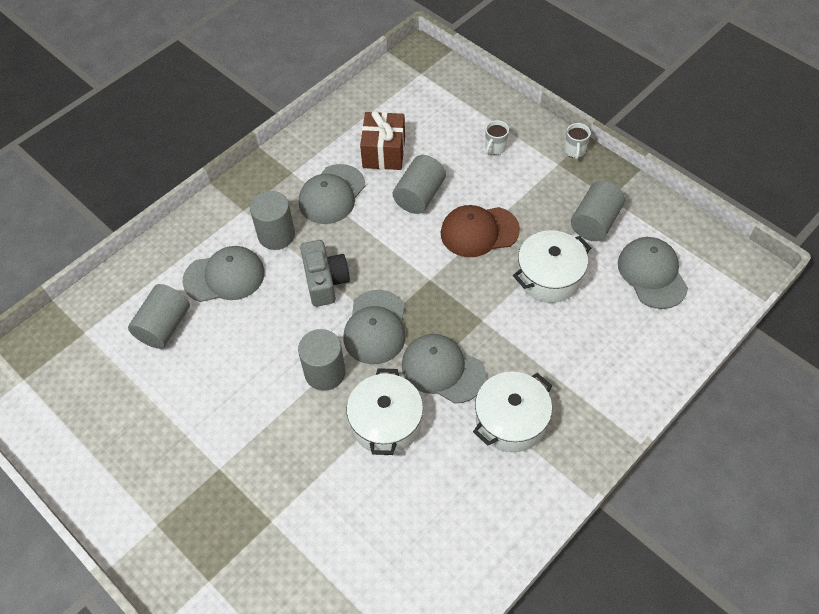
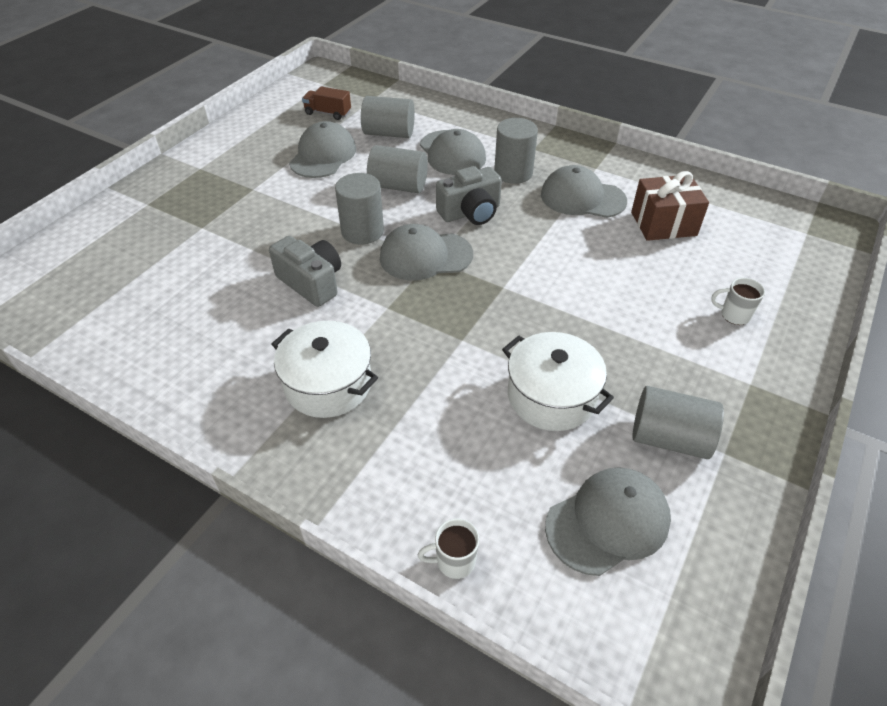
camera: 75 degrees right, 10 degrees down
white pot [347,368,423,455] -> grey camera [269,236,341,307]
grey cylinder [393,155,446,214] -> grey cylinder moved to [367,145,428,193]
grey cap [402,334,486,404] -> grey cap moved to [289,121,356,178]
brown cap [441,205,520,257] -> none
white mug [565,123,591,159] -> white mug moved to [418,518,479,579]
none -> brown truck [302,86,351,120]

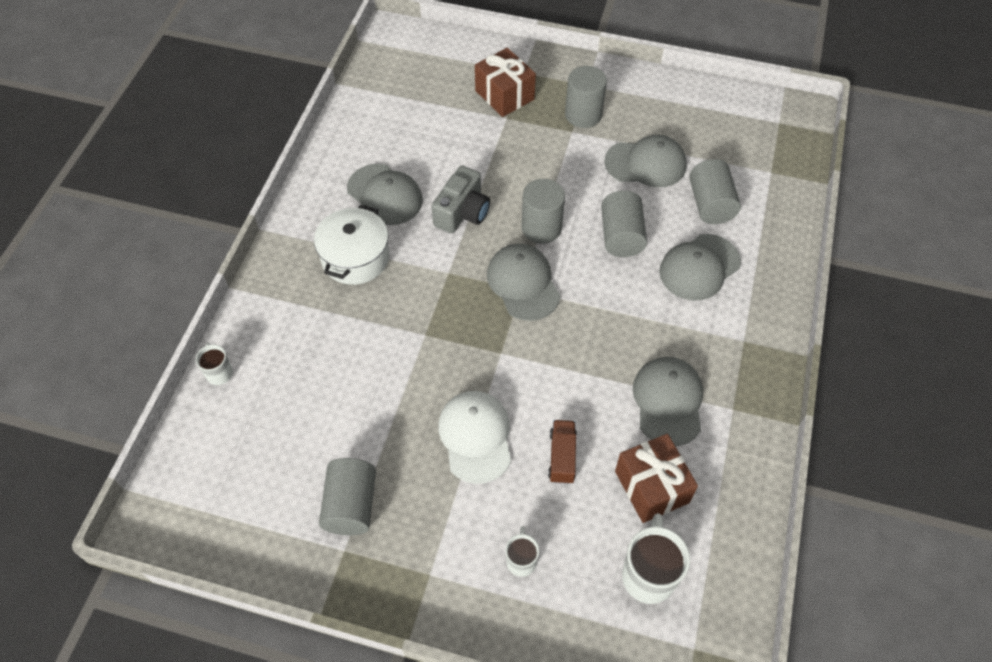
camera: 75 degrees right, 10 degrees up
brown truck [302,86,351,120] -> brown truck moved to [548,420,577,484]
grey camera [436,166,502,225] -> none
grey cylinder [494,118,538,184] -> grey cylinder moved to [565,66,607,128]
white pot [502,332,614,431] -> none
grey cap [545,467,671,576] -> grey cap moved to [347,164,423,225]
none -> white cap [438,391,511,484]
none -> brown gift [475,48,536,117]
none -> white mug [622,513,690,604]

